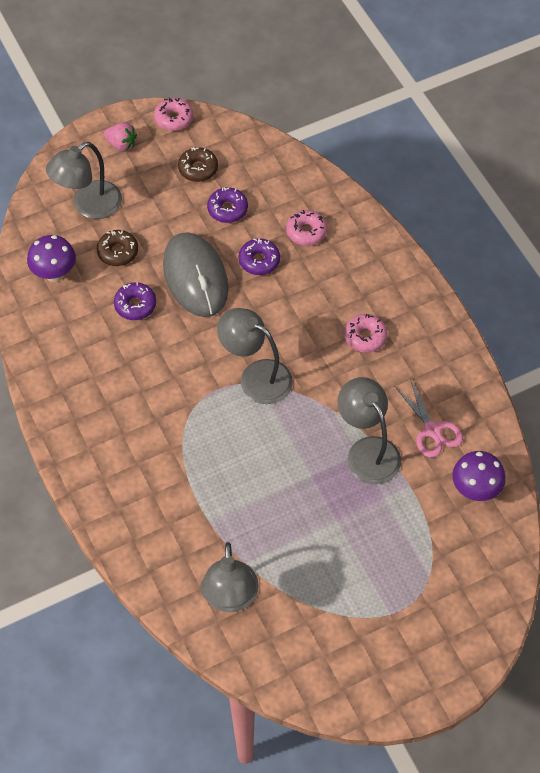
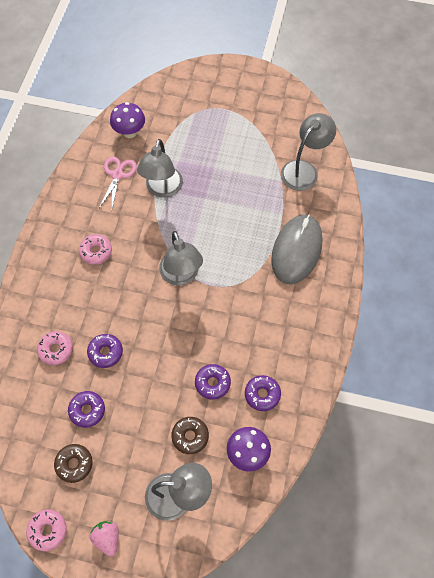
camera: 140 degrees left, 5 degrees up
grey mouse [163,232,229,317] -> grey mouse moved to [271,215,322,284]
none -> purple donut [245,375,281,411]

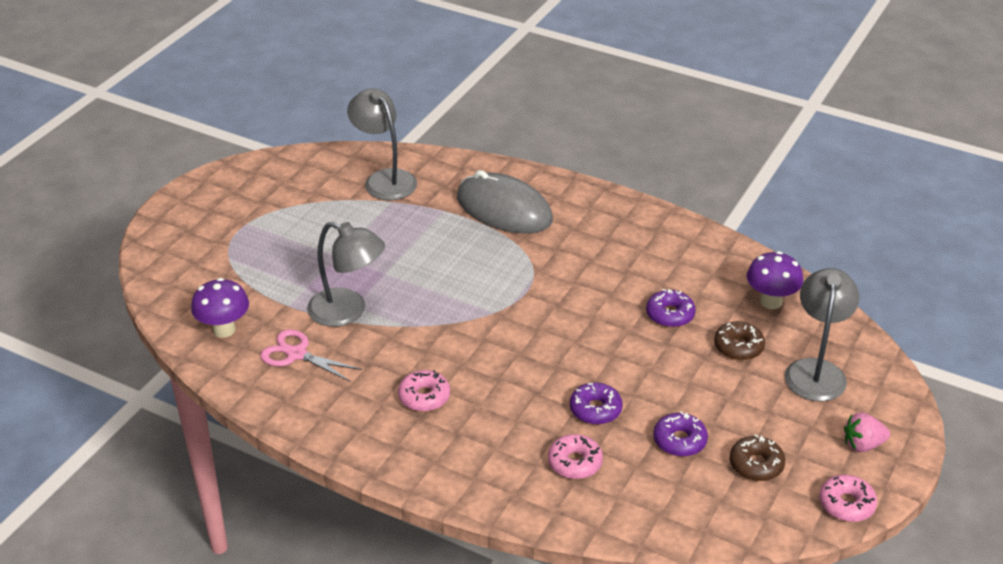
camera: 75 degrees left, 25 degrees down
grey lamp [159,231,203,286] -> none
purple donut [245,375,281,411] -> none

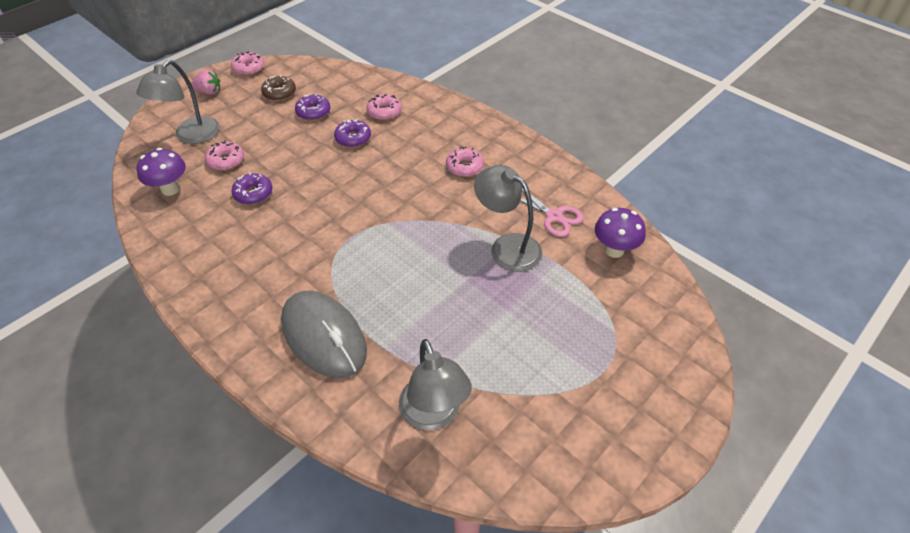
camera: 165 degrees left, 10 degrees up
brown donut [714,321,765,360] -> pink donut [205,141,244,171]

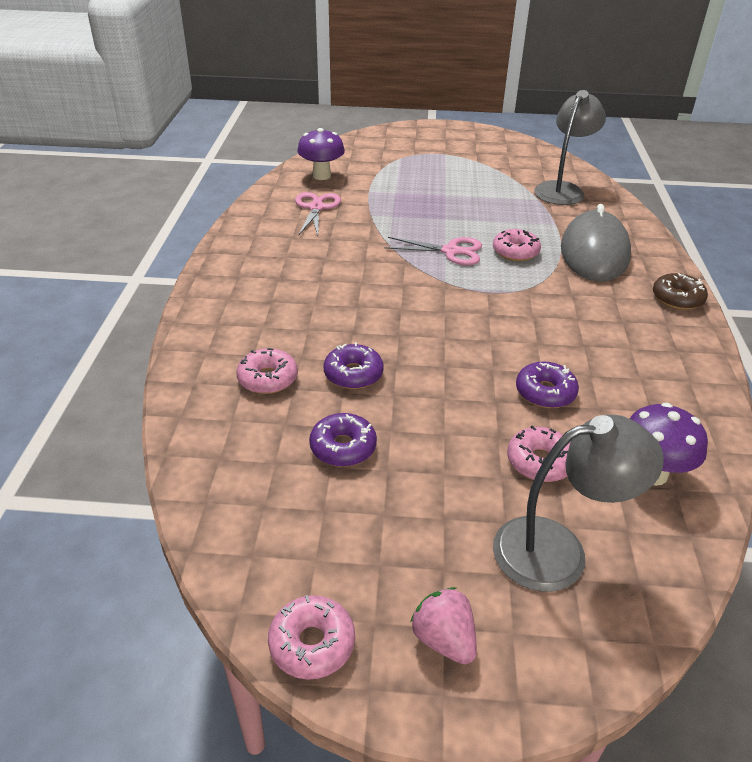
camera: 130 degrees left, 10 degrees down
brown donut [261,75,296,101] -> brown donut moved to [653,273,708,310]
pink donut [446,147,484,177] -> pink donut moved to [493,229,541,261]
grey lamp [474,165,542,272] -> none
none -> pink scissors [385,237,482,265]

